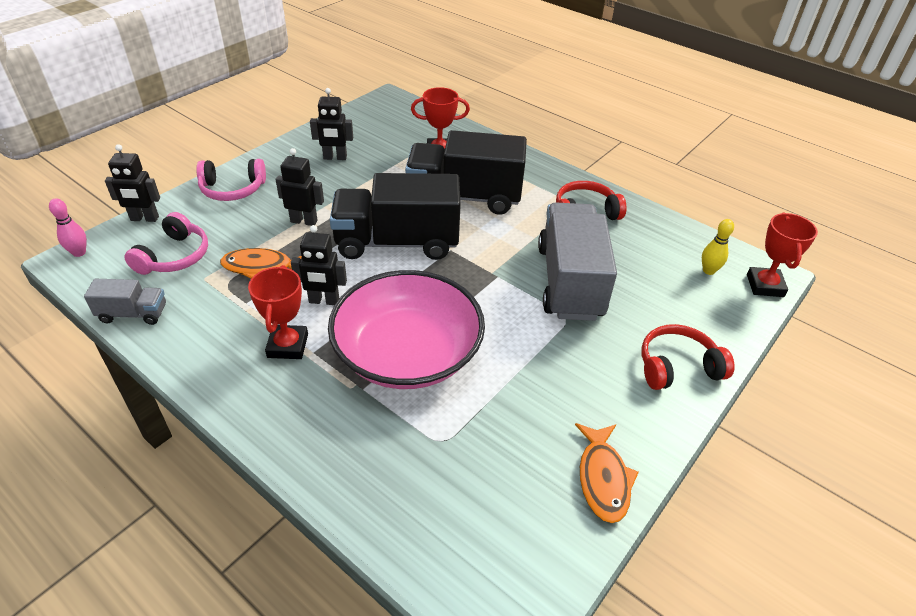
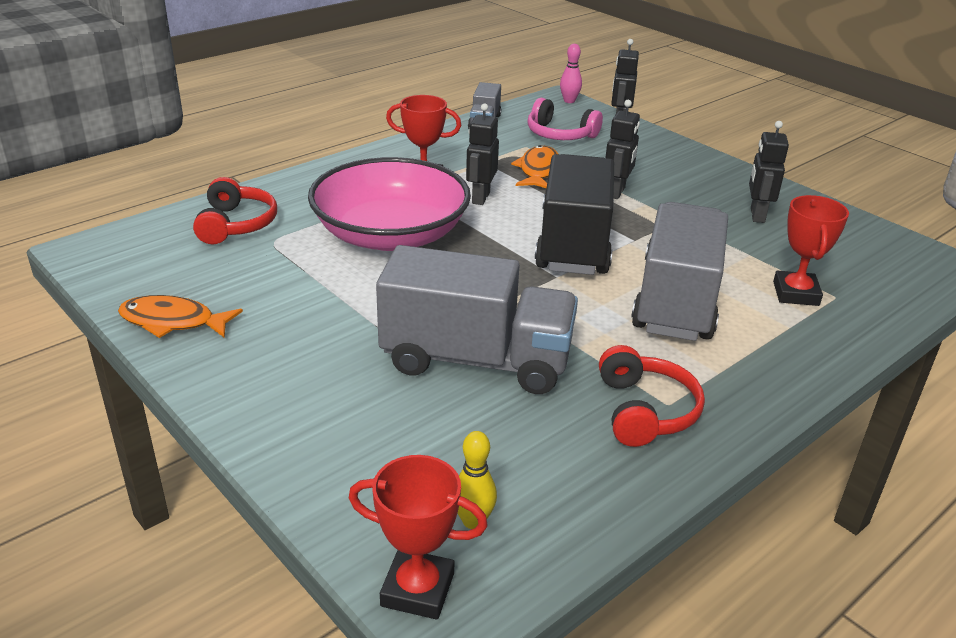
camera: 100 degrees right, 10 degrees down
pink headphones [196,159,266,201] -> none
black truck [405,130,527,215] -> grey truck [631,202,728,341]
red headphones [641,324,735,390] -> red headphones moved to [193,177,277,244]

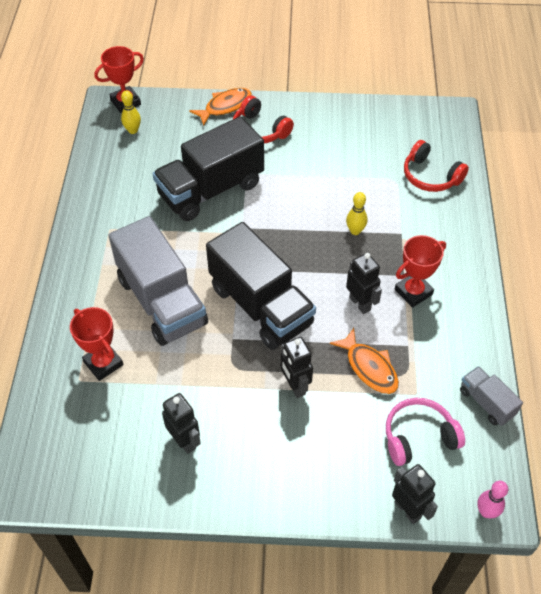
camera: 135 degrees right, 20 degrees up
orange fish [118,295,243,338] -> orange fish moved to [189,88,252,126]
pink bowl [308,157,471,251] -> yellow bowling pin [346,192,367,235]
grey truck [376,245,578,394] -> black truck [153,116,264,221]
red headphones [599,345,705,447] -> red headphones moved to [233,95,294,144]

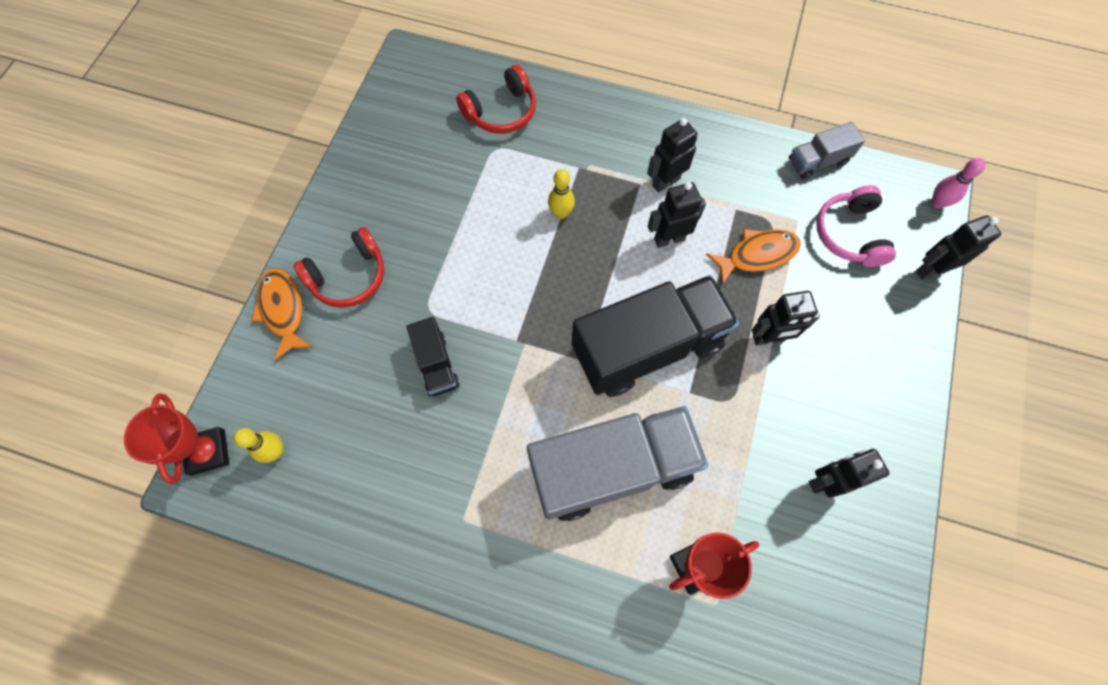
camera: 75 degrees left, 15 degrees up
black truck [153,116,264,221] -> black truck [406,317,460,396], size x0.47
red trophy [395,235,446,308] -> black robot [647,118,697,193]

